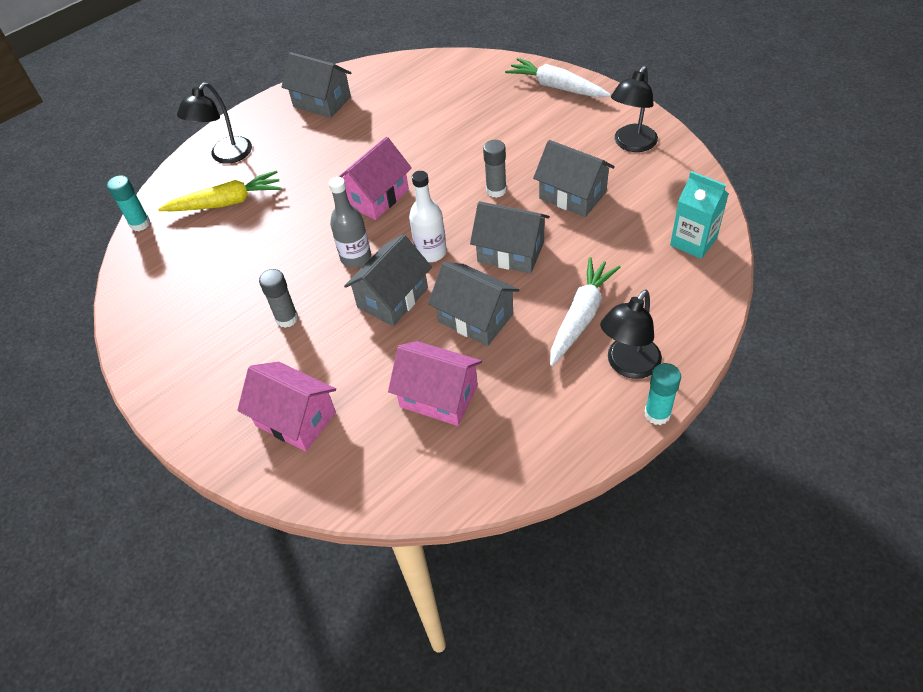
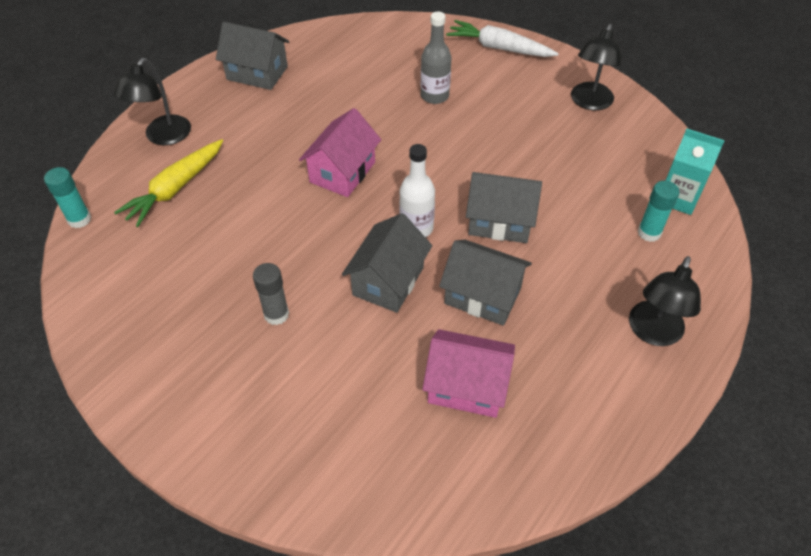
camera: 15 degrees left, 0 degrees up
yellow carrot [158,171,282,211] -> yellow carrot turned 150 degrees clockwise [114,139,223,227]
pink house [237,362,336,451] -> none
grey bottle [329,177,371,268] -> grey bottle moved to [421,12,452,104]
grey glue stick [483,140,507,198] -> none
grey house [533,140,615,217] -> none
white carrot [550,257,620,366] -> none
turquoise glue stick [645,363,681,425] -> turquoise glue stick moved to [638,181,679,242]

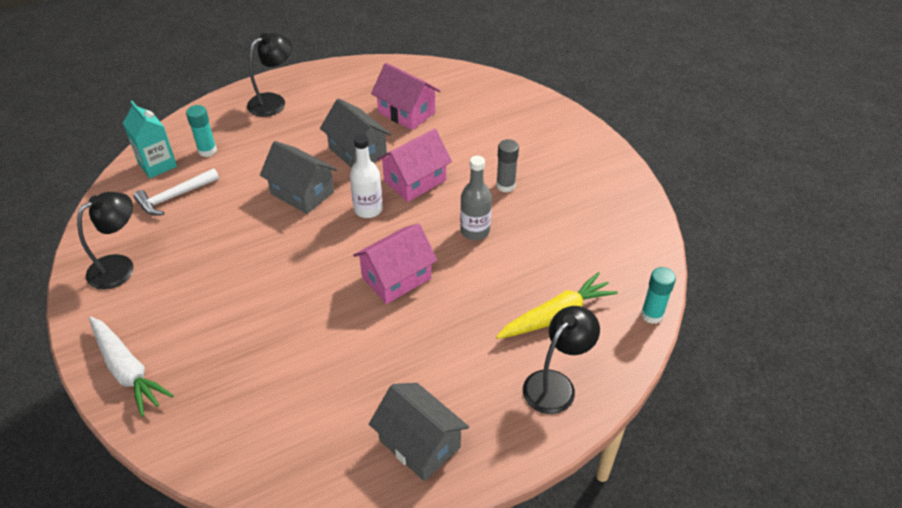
camera: 155 degrees left, 5 degrees down
grey house [342,213,432,313] -> pink house [377,129,452,202]
grey bottle [421,12,452,104] -> grey bottle moved to [460,156,492,240]
none -> white hammer [134,168,219,215]

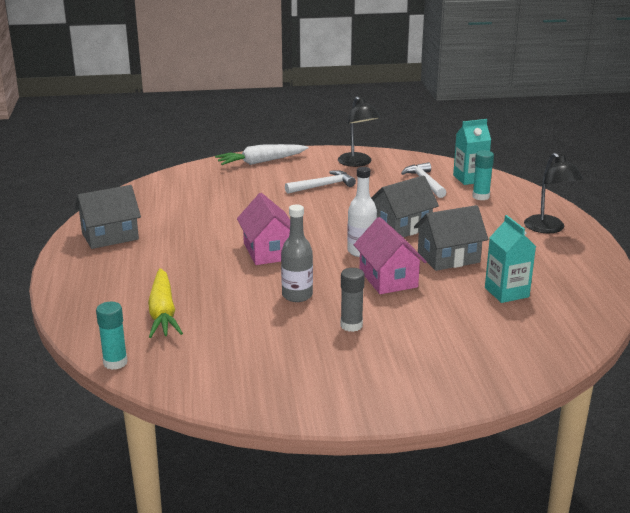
camera: 110 degrees right, 20 degrees down
pink house [371,63,440,130] -> turquoise carton [485,215,536,303]
black lamp [523,306,600,414] -> none
none -> white hammer [285,170,356,194]

